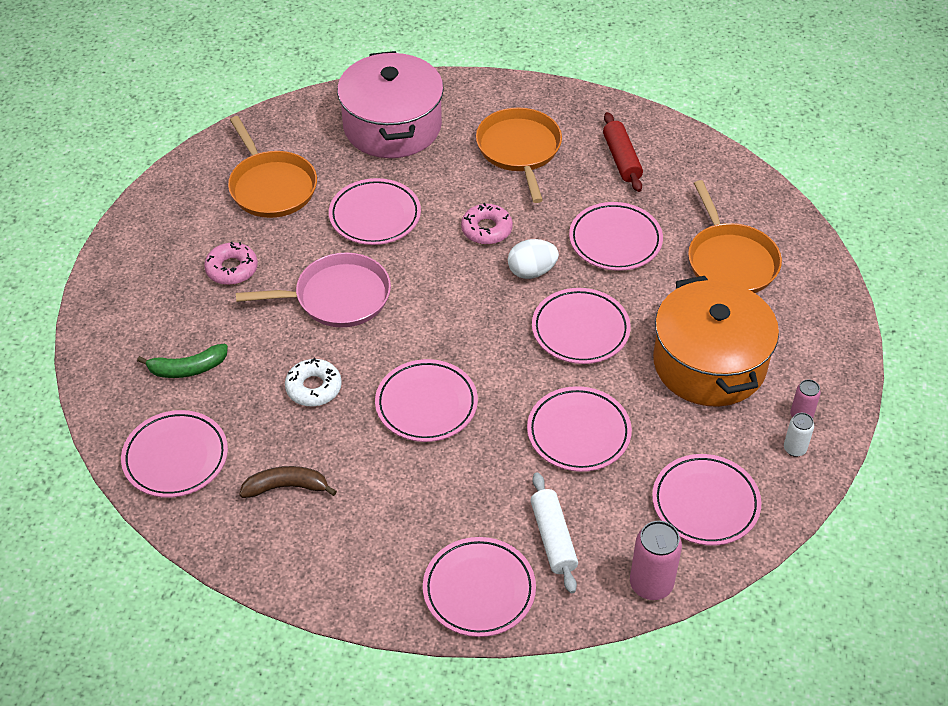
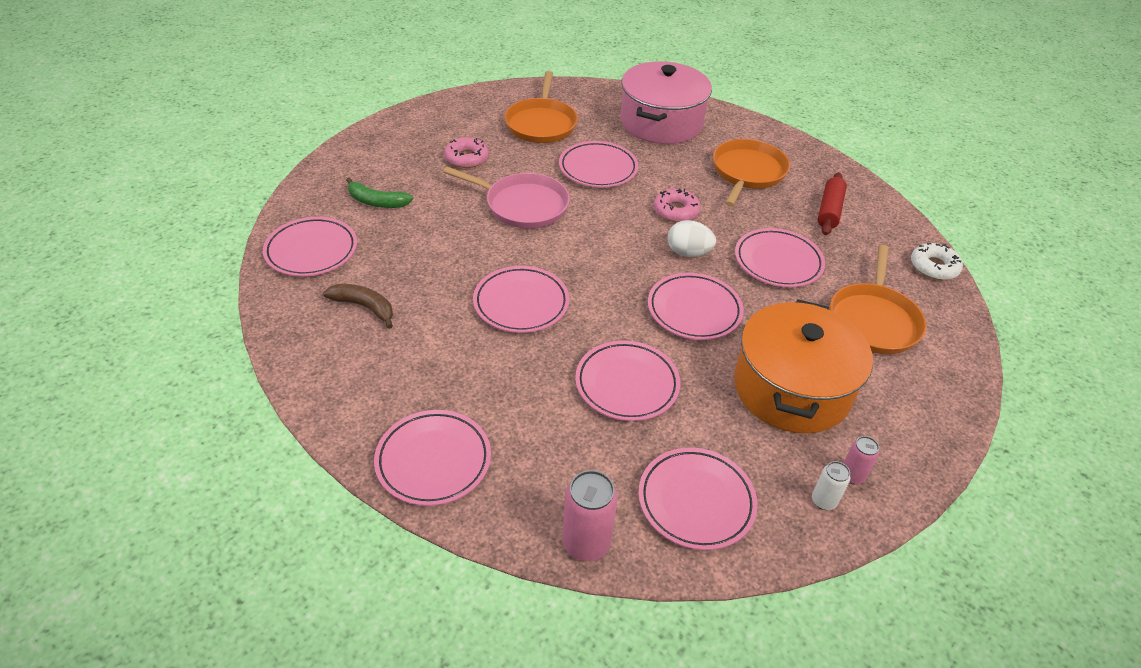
camera: 30 degrees right, 5 degrees down
white donut [285,358,342,406] -> white donut moved to [911,243,963,280]
white rolling pin [530,472,578,593] -> none

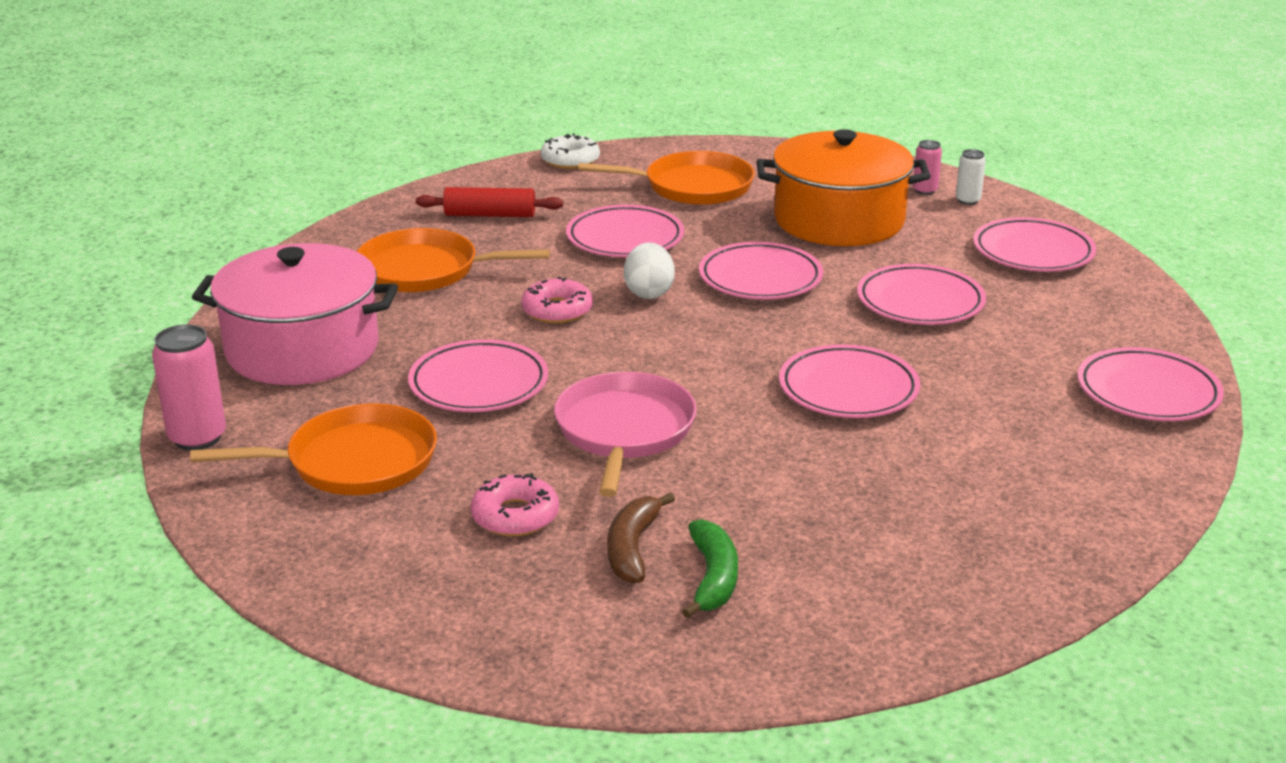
camera: 105 degrees left, 15 degrees down
pink plate [263,217,357,276] -> none
brown banana [323,284,393,329] -> brown banana moved to [607,492,675,583]
pink can [562,470,617,561] -> pink can moved to [152,324,226,450]

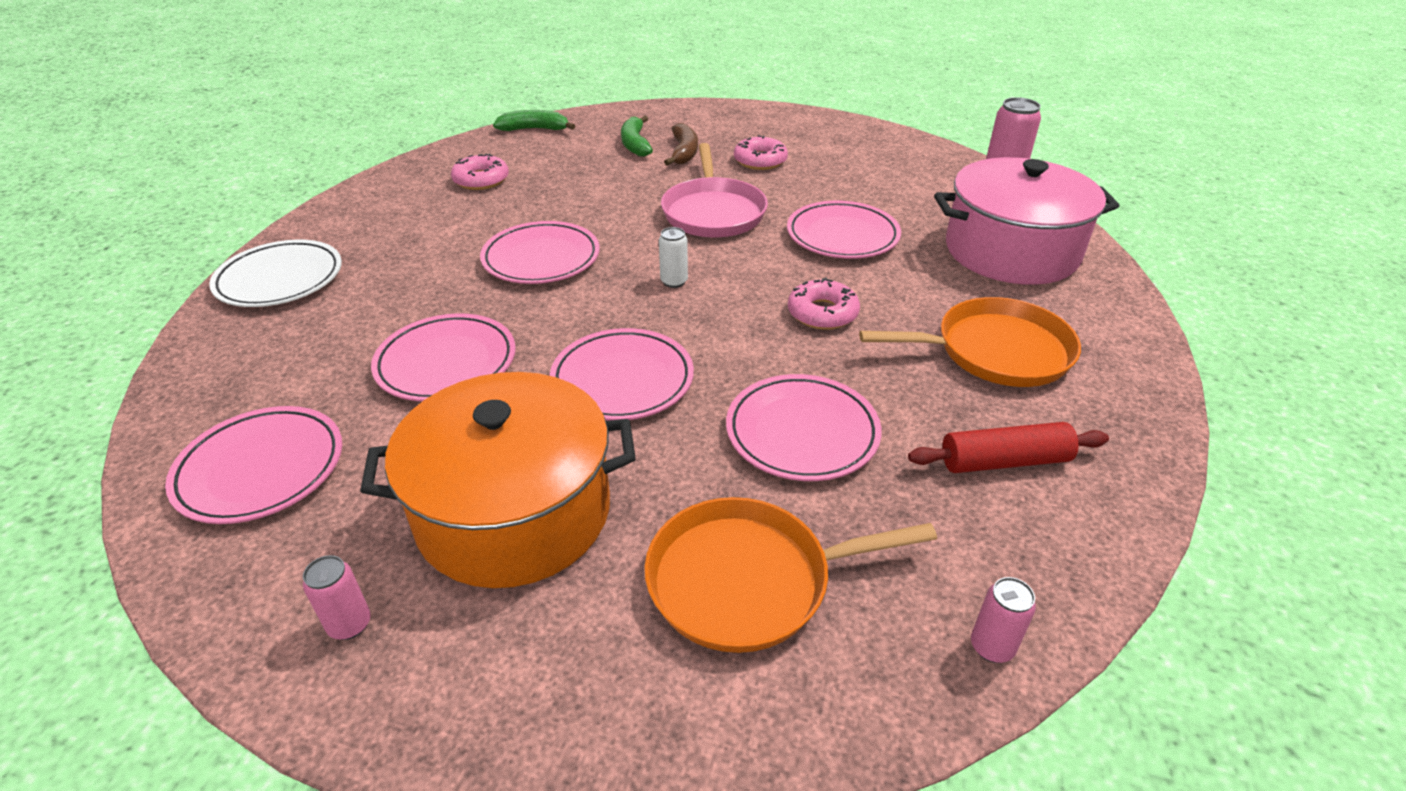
camera: 170 degrees right, 10 degrees up
orange pan [190,403,437,495] -> none
white donut [541,133,600,169] -> pink can [971,577,1036,663]
white egg [624,242,675,299] -> none
white can [956,149,986,205] -> white can moved to [659,227,688,288]
pink plate [1077,347,1224,421] -> white plate [209,240,342,307]
none -> pink donut [451,153,509,190]
none -> green banana [493,110,575,131]

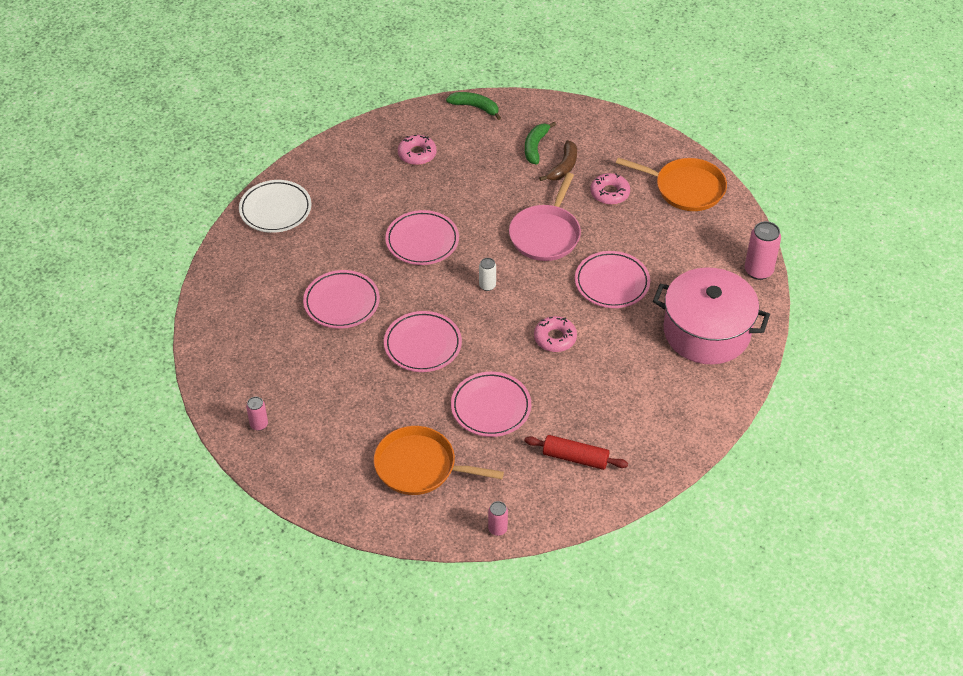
camera: 25 degrees right, 10 degrees up
pink plate [165,406,342,524] -> none
orange pot [360,372,636,588] -> none
orange pan [859,297,1081,387] -> orange pan moved to [616,158,727,211]

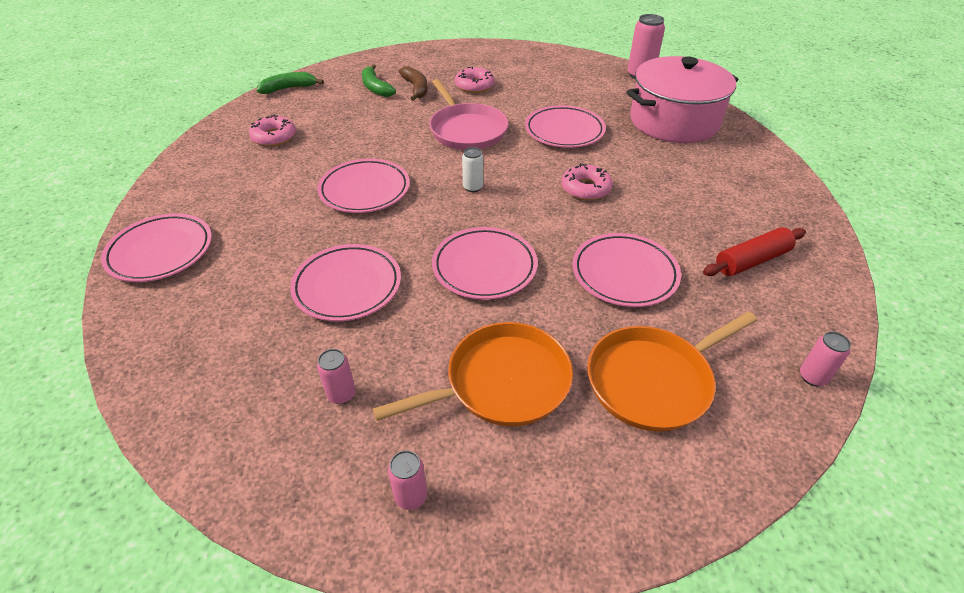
camera: 45 degrees left, 5 degrees down
white plate [239,180,312,233] -> pink plate [101,213,212,282]
orange pan [616,158,727,211] -> orange pan moved to [372,322,573,426]
none -> pink can [317,349,356,404]

